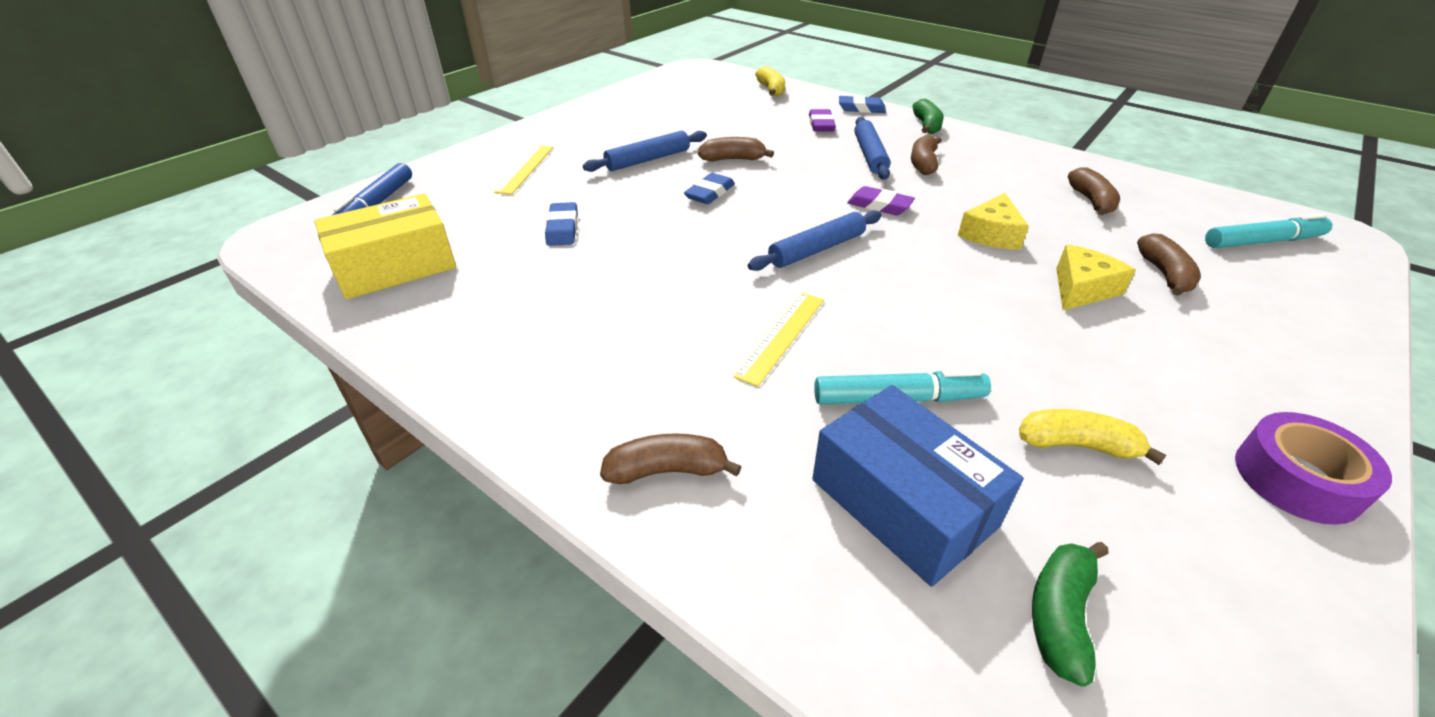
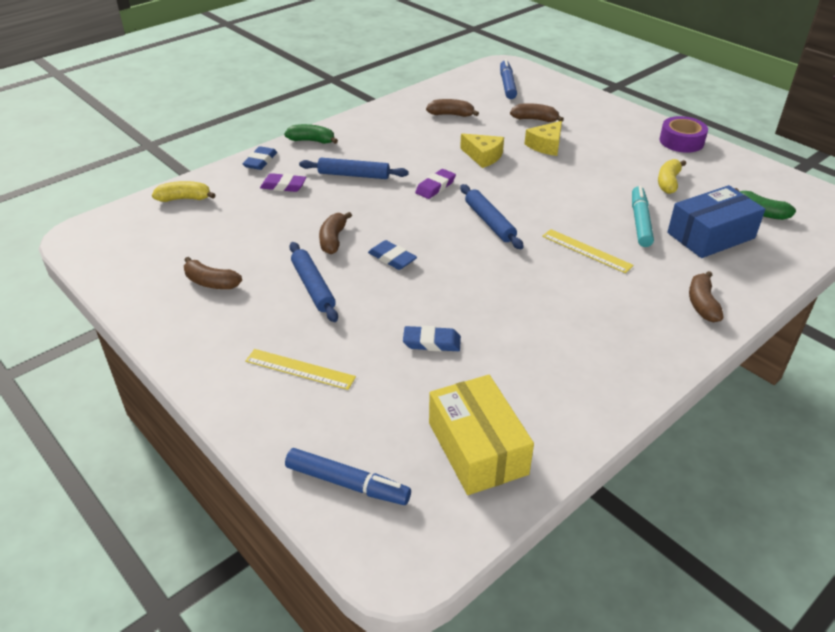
camera: 80 degrees left, 0 degrees up
brown banana [911,134,942,175] -> brown banana moved to [184,257,242,289]
yellow cheese [1056,244,1136,310] -> yellow cheese turned 105 degrees counterclockwise [525,121,562,156]
turquoise marker [1205,214,1332,248] -> blue marker [500,59,517,99]

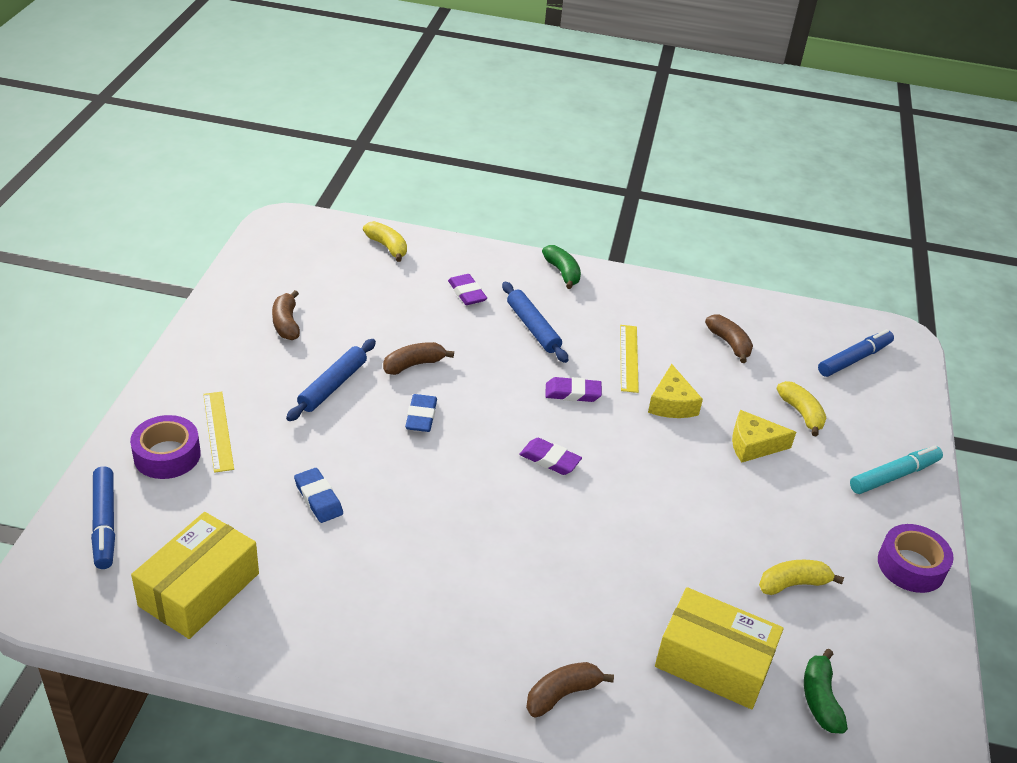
camera: 50 degrees right, 0 degrees up
blue eraser [242,146,277,170] -> none
blue rolling pin [460,184,524,249] -> purple eraser [519,438,582,475]
brown banana [510,103,564,122] -> yellow banana [777,381,826,436]
yellow ruler [542,229,634,273] -> yellow ruler moved to [620,325,639,393]
turquoise marker [632,186,654,247] -> turquoise marker moved to [850,445,943,494]
blue box [667,185,765,258] -> yellow box [655,587,784,709]
none -> purple tape [130,415,201,479]

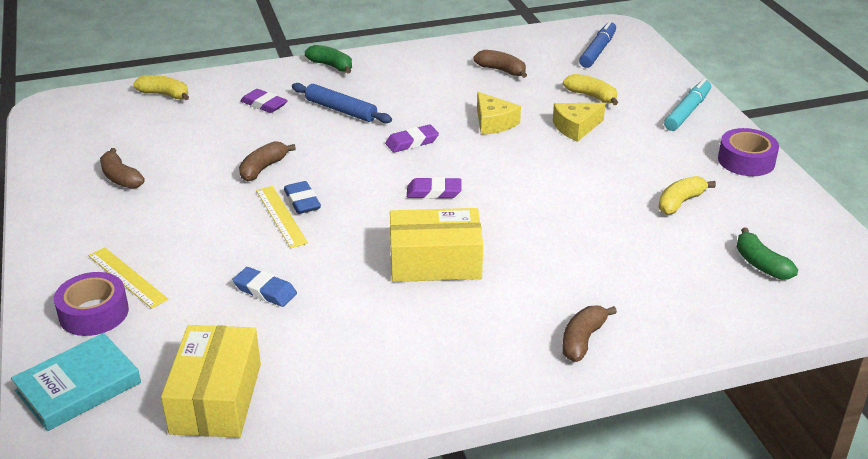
camera: 25 degrees left, 5 degrees down
blue marker [91,466,115,569] -> turquoise book [11,333,141,431]
blue rolling pin [286,339,376,421] -> none
yellow ruler [620,325,639,393] -> yellow ruler moved to [256,186,308,248]
yellow box [655,587,784,709] -> yellow box moved to [390,208,483,282]

